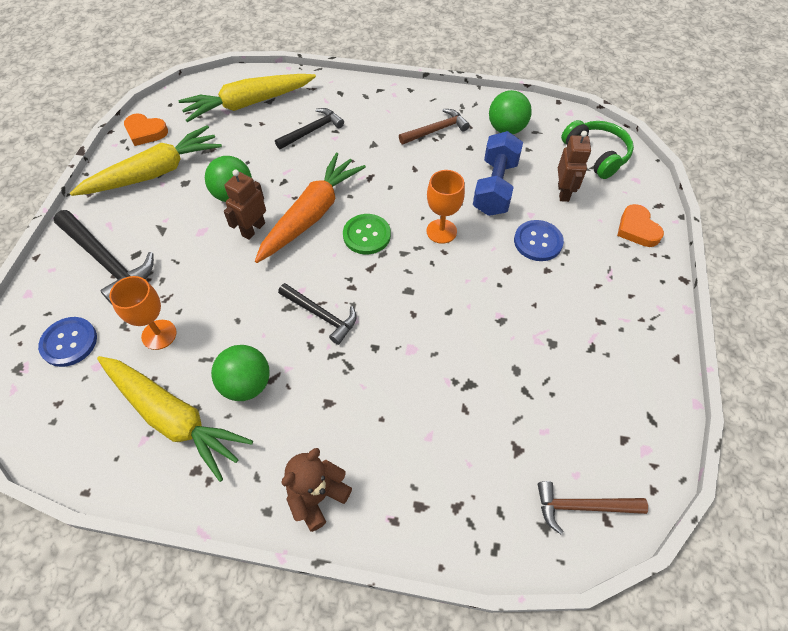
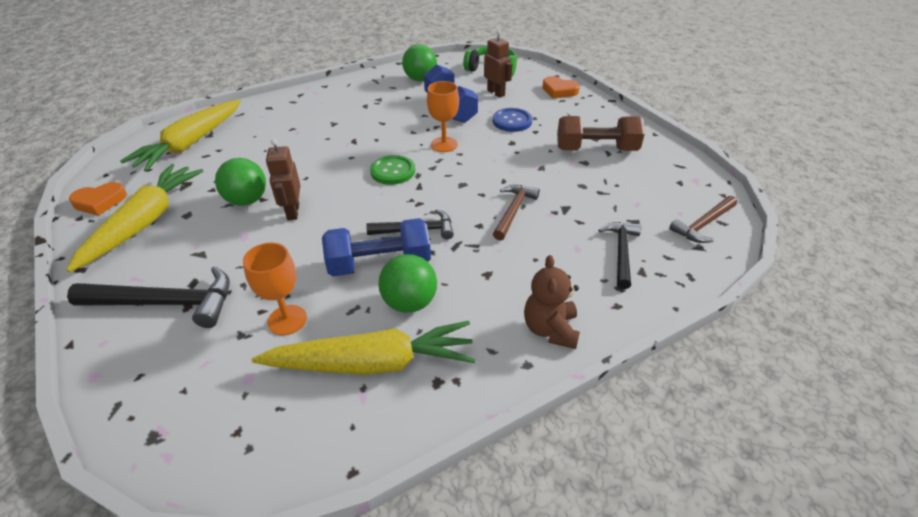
camera: 40 degrees left, 15 degrees down
blue button [38,317,97,367] -> none
orange carrot [255,153,366,263] -> none
black hammer [275,108,344,149] -> black hammer moved to [598,222,641,289]
brown hammer [399,109,470,144] -> brown hammer moved to [493,185,540,241]
none -> blue dumbbell [322,218,431,276]
none -> brown dumbbell [557,116,645,151]

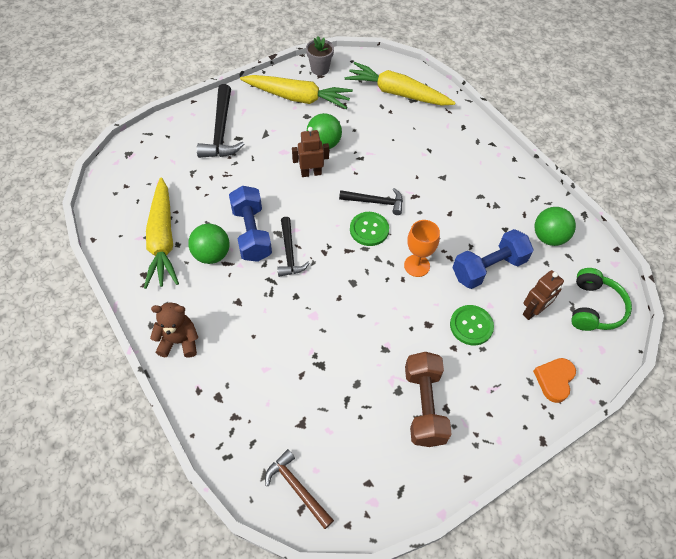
camera: 85 degrees right, 15 degrees up
orange heart [69,182,127,216] -> grey flower pot [306,36,334,75]
orange goblet [243,242,307,335] -> none
blue button [493,108,532,132] -> green button [450,305,494,346]
brown hammer [493,185,540,241] -> none
black hammer [598,222,641,289] -> black hammer moved to [339,188,403,215]

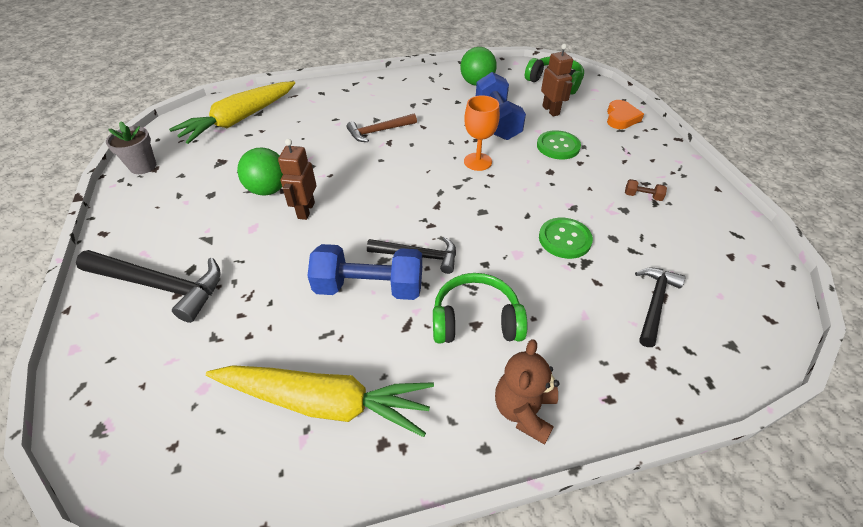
camera: 70 degrees left, 10 degrees down
green ball [188,223,230,264] -> none
yellow carrot [240,75,353,109] -> none
brown hammer [265,449,334,529] -> brown hammer moved to [347,114,417,142]
black hammer [339,188,403,215] -> black hammer moved to [635,268,685,347]
green button [350,212,389,246] -> green button moved to [539,218,593,259]
brown dumbbell [405,352,452,447] -> brown dumbbell [625,179,667,201], size x0.41
orange heart [533,358,576,403] -> orange heart turned 120 degrees counterclockwise [607,100,644,129]
none -> green headphones [433,273,527,343]

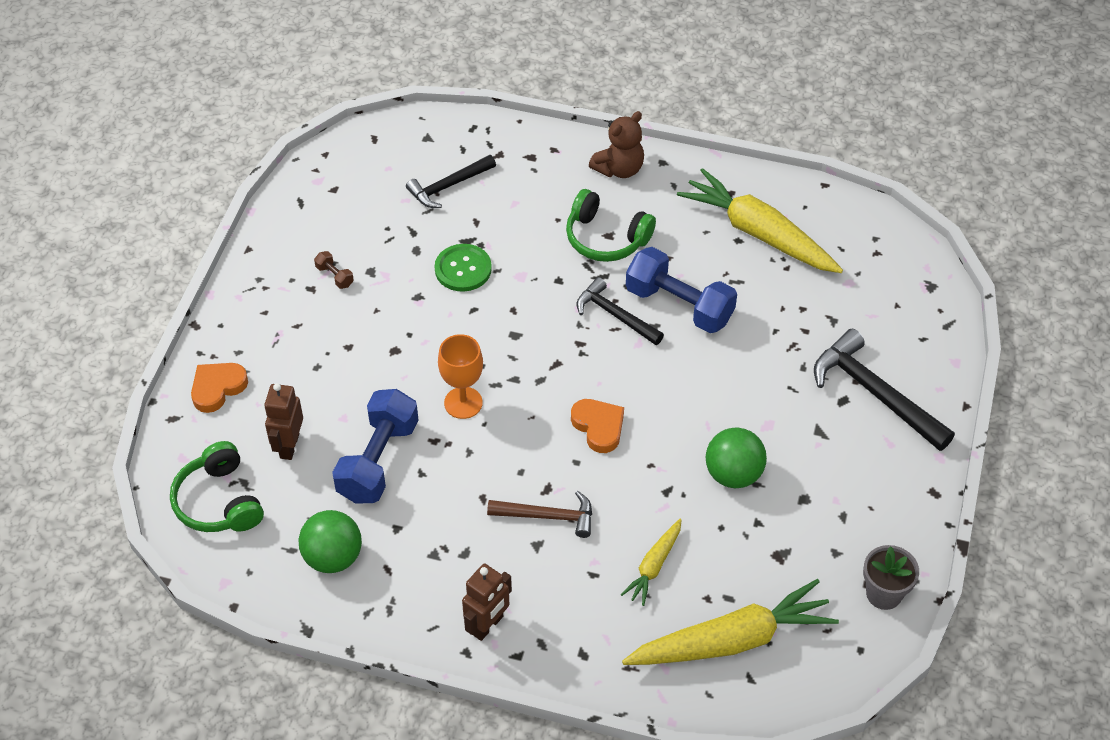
camera: 150 degrees left, 5 degrees up
brown robot [278,139,316,220] -> brown robot moved to [462,564,512,641]
green button [537,130,581,160] -> none
none -> orange heart [571,399,624,453]
none -> yellow carrot [621,519,681,606]

